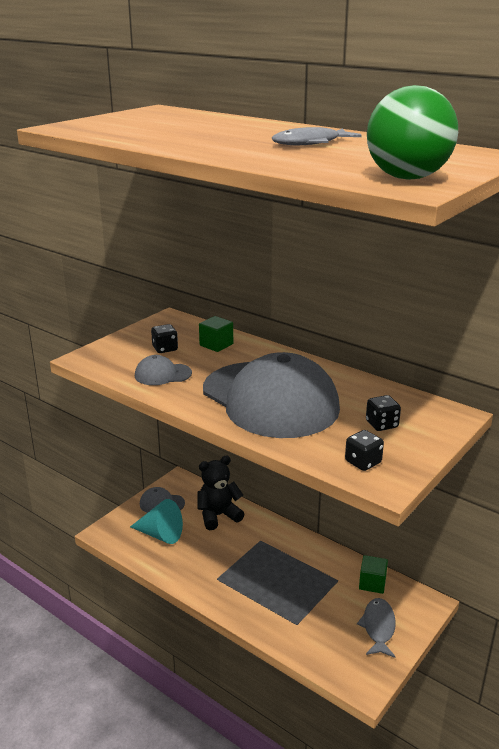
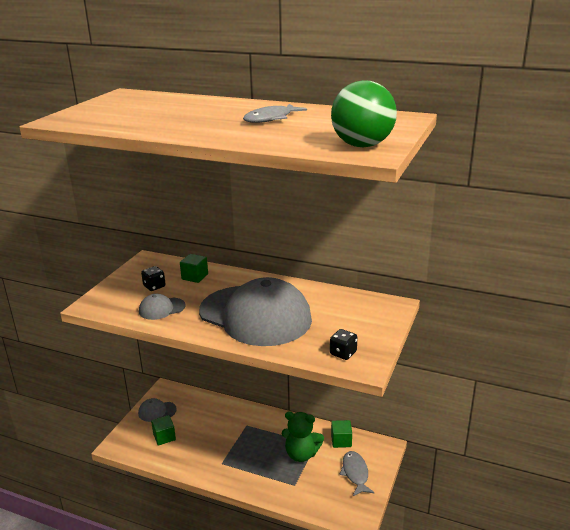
camera: 15 degrees left, 0 degrees up
turquoise cone [130,499,183,544] -> green cube [151,415,176,446]
black teddy bear [197,456,244,530] -> none
black dice [366,395,401,431] -> none
none -> green teddy bear [282,411,324,462]

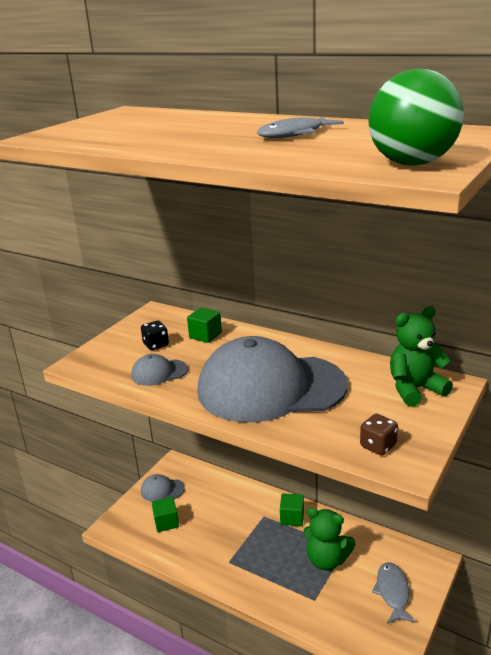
camera: 10 degrees right, 0 degrees up
grey cap [199,277,312,346] -> grey cap turned 135 degrees clockwise [197,336,348,423]
black dice [330,329,357,360] -> brown dice [360,414,398,456]
green cube [331,420,352,448] -> green cube moved to [280,494,304,526]
none -> green teddy bear [390,306,453,406]

